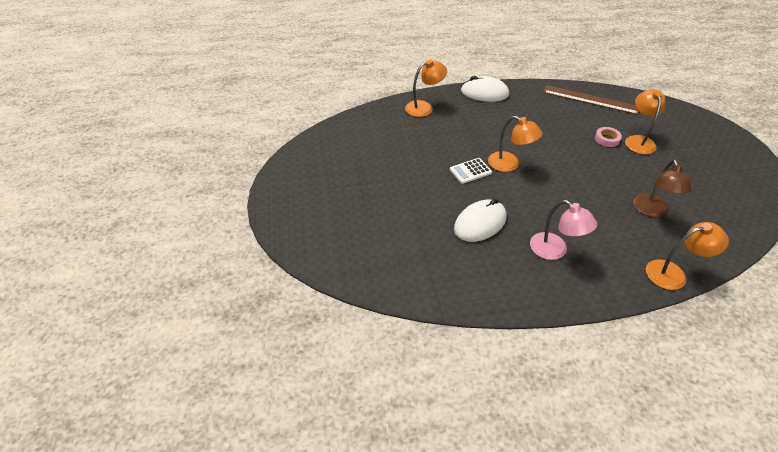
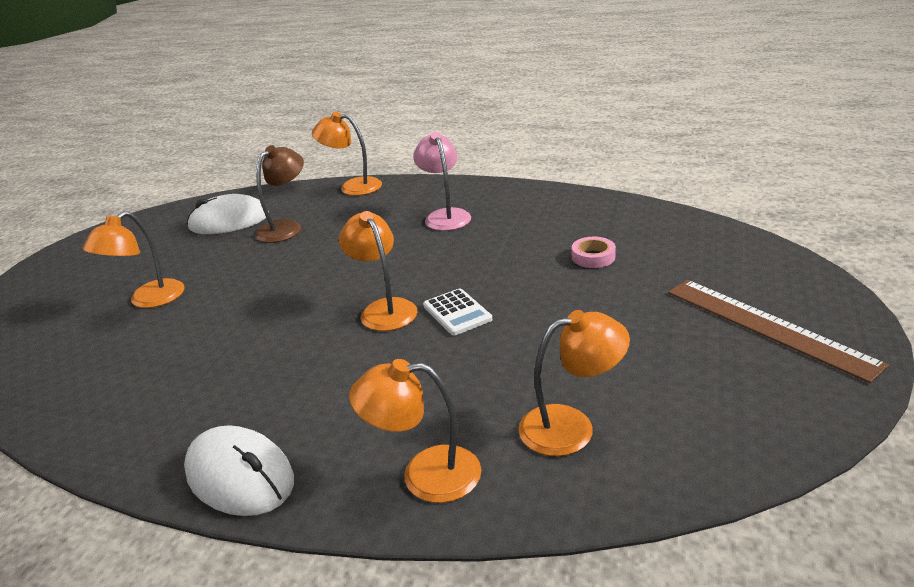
camera: 150 degrees left, 15 degrees down
white calculator [450,158,492,184] -> white calculator turned 60 degrees clockwise [423,288,492,336]
white mouse [454,199,506,242] -> white mouse moved to [187,194,269,234]
brown ruler [543,85,639,115] -> brown ruler moved to [668,280,889,383]
pink tape [595,127,622,147] -> pink tape moved to [572,237,616,268]
none -> orange lamp [518,310,630,456]

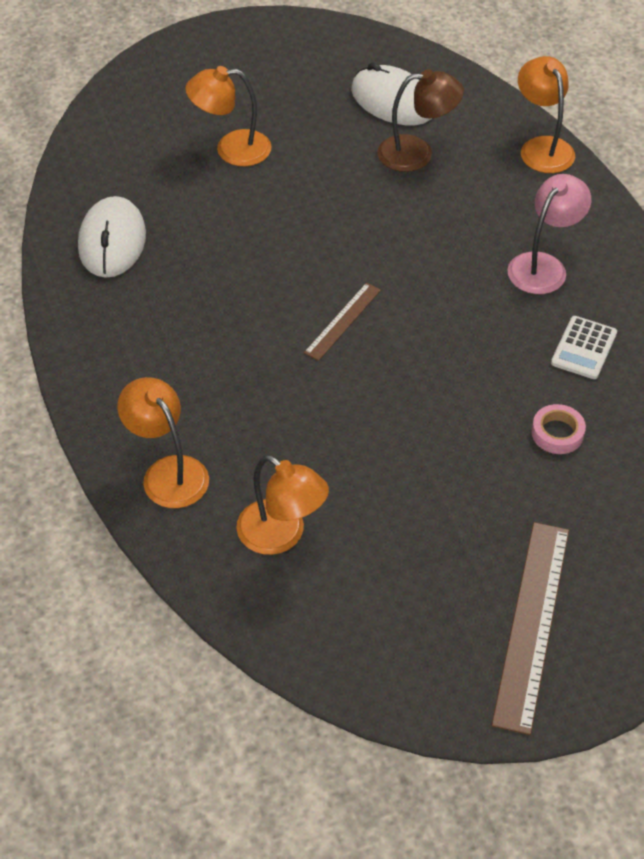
camera: 50 degrees right, 20 degrees up
white mouse [184,425,294,516] -> white mouse moved to [78,196,146,278]
orange lamp [339,211,417,331] -> brown ruler [304,283,381,361]
white calculator [423,288,492,336] -> white calculator moved to [551,316,617,379]

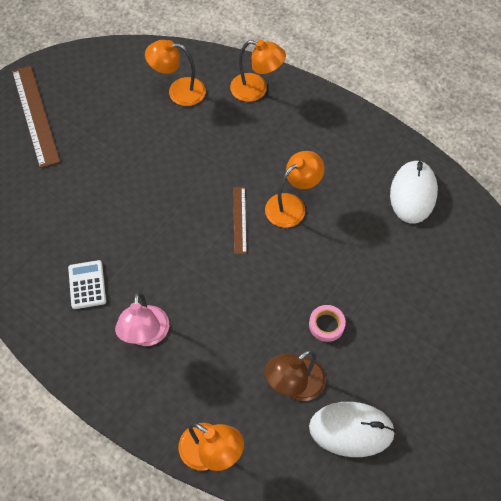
camera: 145 degrees right, 10 degrees up
white mouse [78,196,146,278] -> white mouse turned 45 degrees clockwise [390,160,438,223]
orange lamp [185,66,272,166] -> orange lamp moved to [265,151,325,228]
pink tape [532,404,586,454] -> pink tape moved to [309,305,346,342]

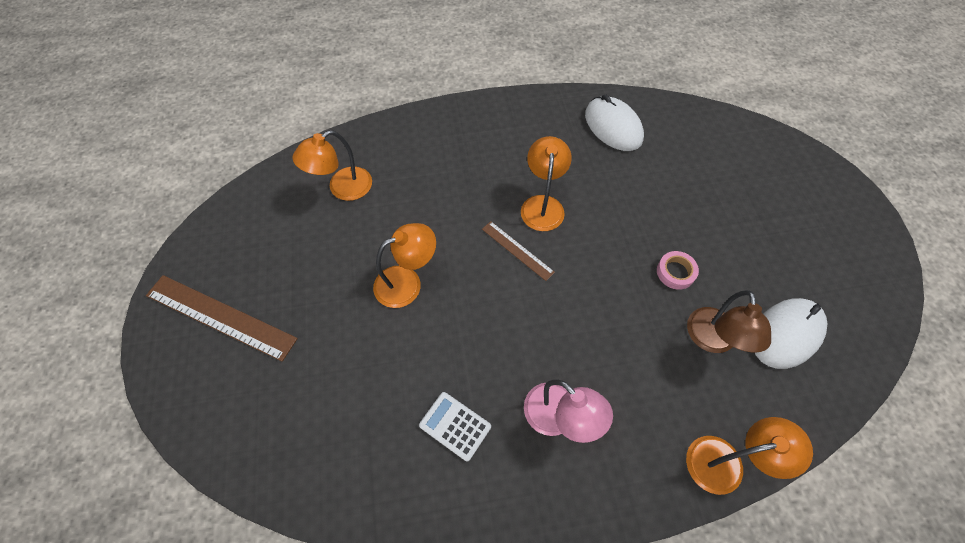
camera: 45 degrees left, 0 degrees up
orange lamp [230,40,286,102] -> orange lamp moved to [373,223,436,308]

